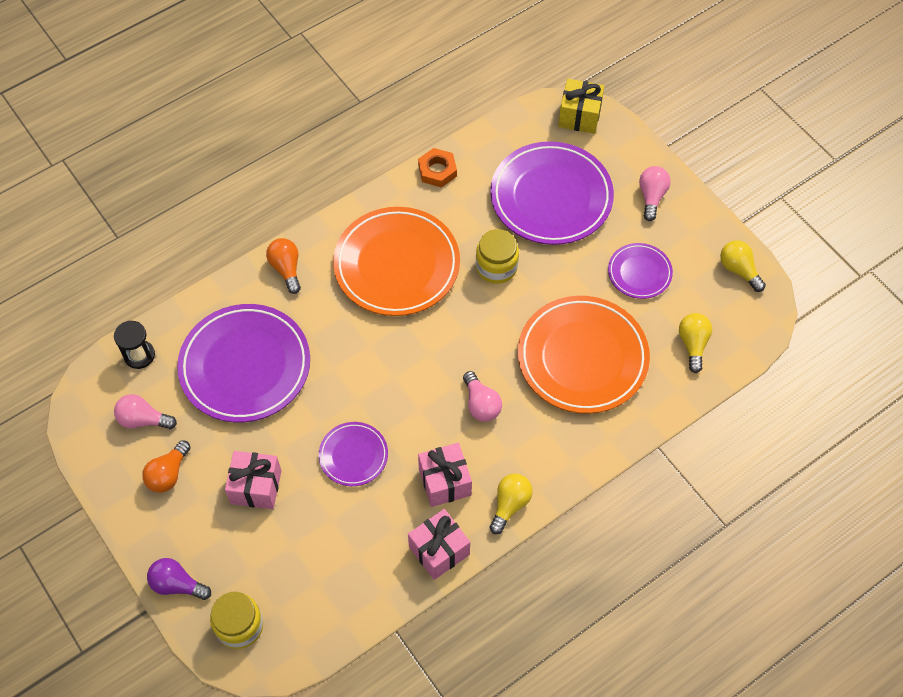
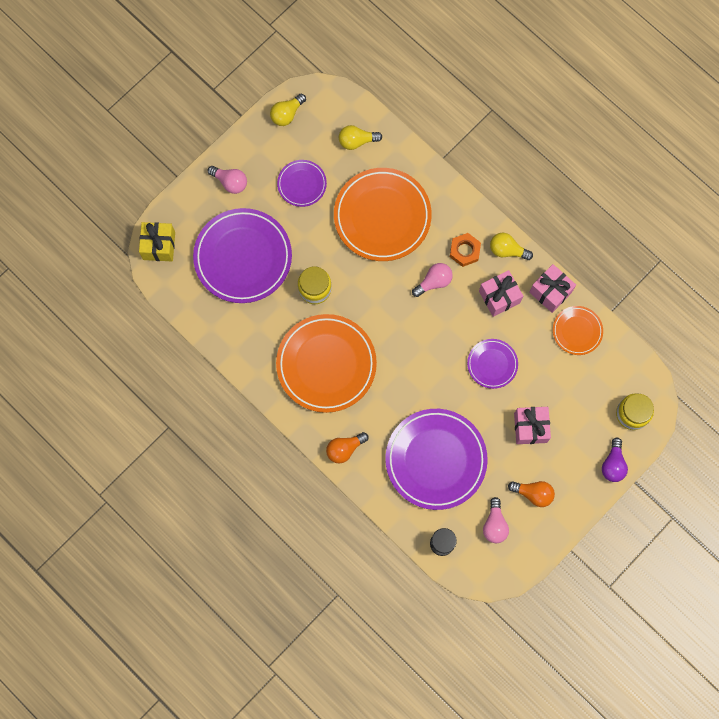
camera: 100 degrees left, 15 degrees up
orange nut [418,148,457,188] -> orange nut moved to [450,233,481,267]
pink light bulb [639,166,671,221] -> pink light bulb turned 150 degrees counterclockwise [208,166,247,194]
none -> orange plate [553,306,603,355]

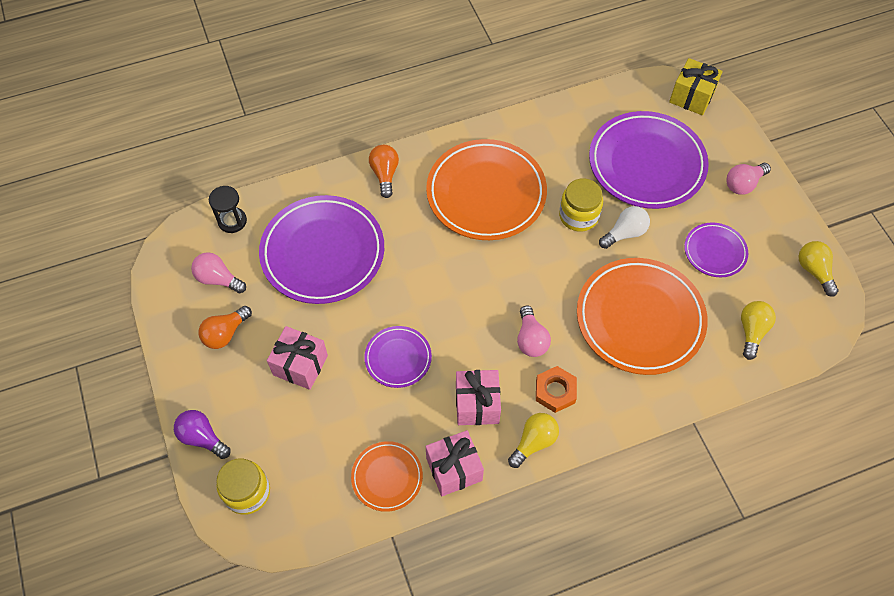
camera: 115 degrees right, 15 degrees down
none -> white light bulb [599,206,650,249]

